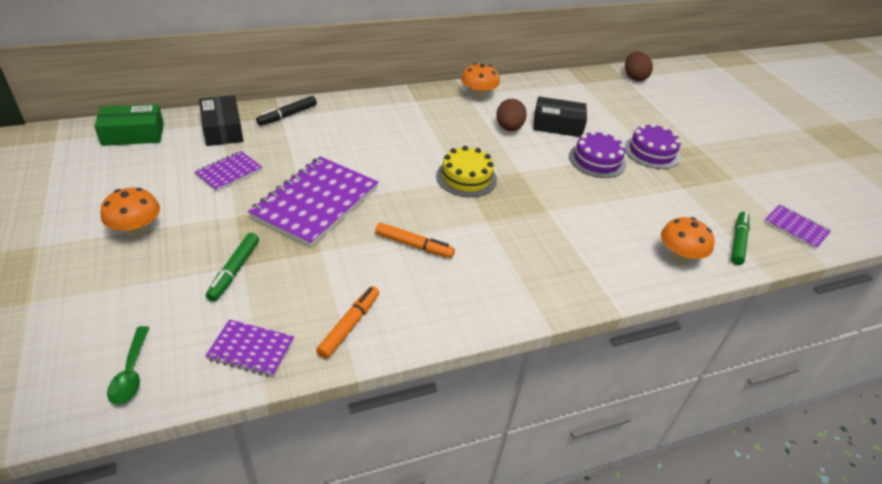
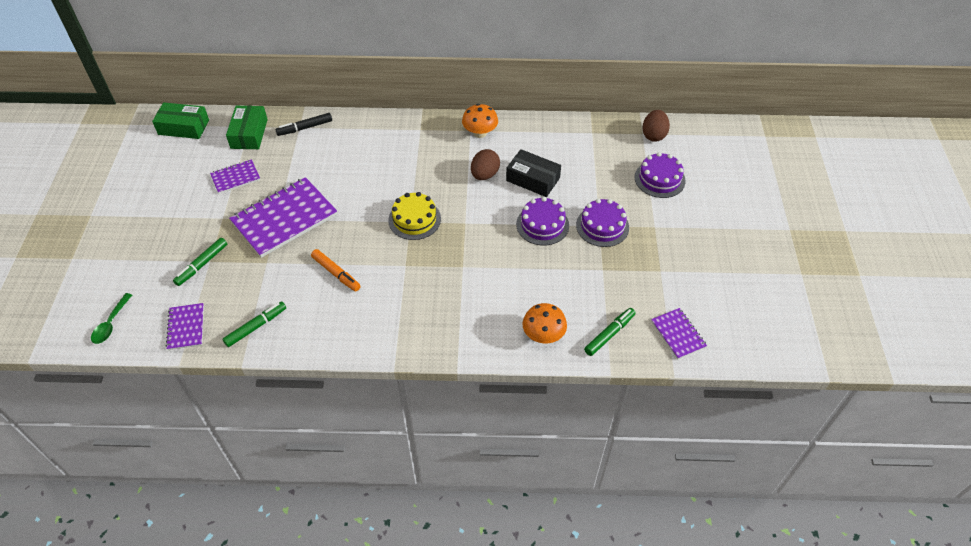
camera: 25 degrees right, 10 degrees up
orange mushroom [100,188,160,237] -> none
black box [199,95,243,146] -> green box [226,106,268,149]
purple notebook [205,320,294,377] -> purple notebook turned 45 degrees clockwise [166,303,204,350]
orange marker [316,286,379,359] -> green marker [222,301,286,347]
none -> purple cake [635,152,686,198]

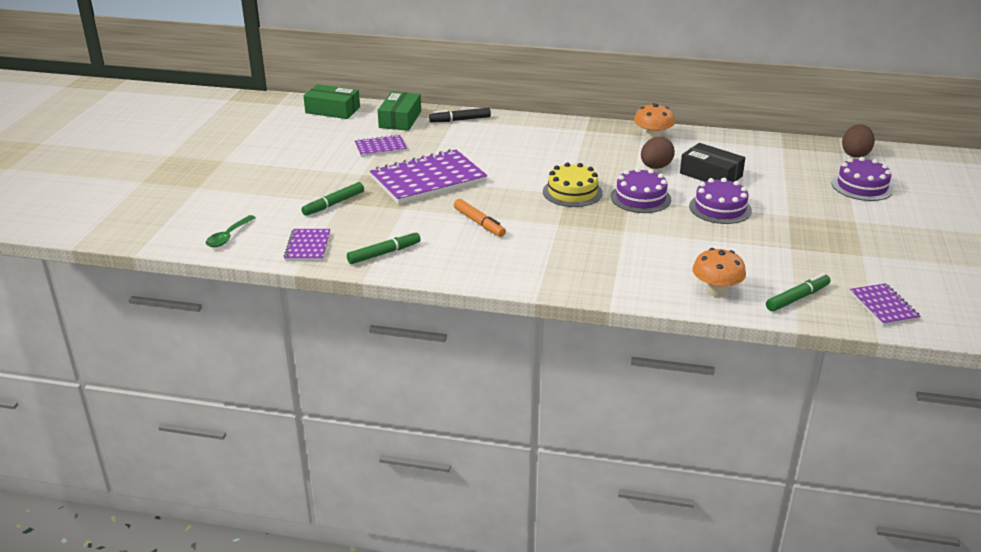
camera: 10 degrees right, 20 degrees down
purple cake [576,199,629,247] -> purple cake moved to [611,168,671,213]

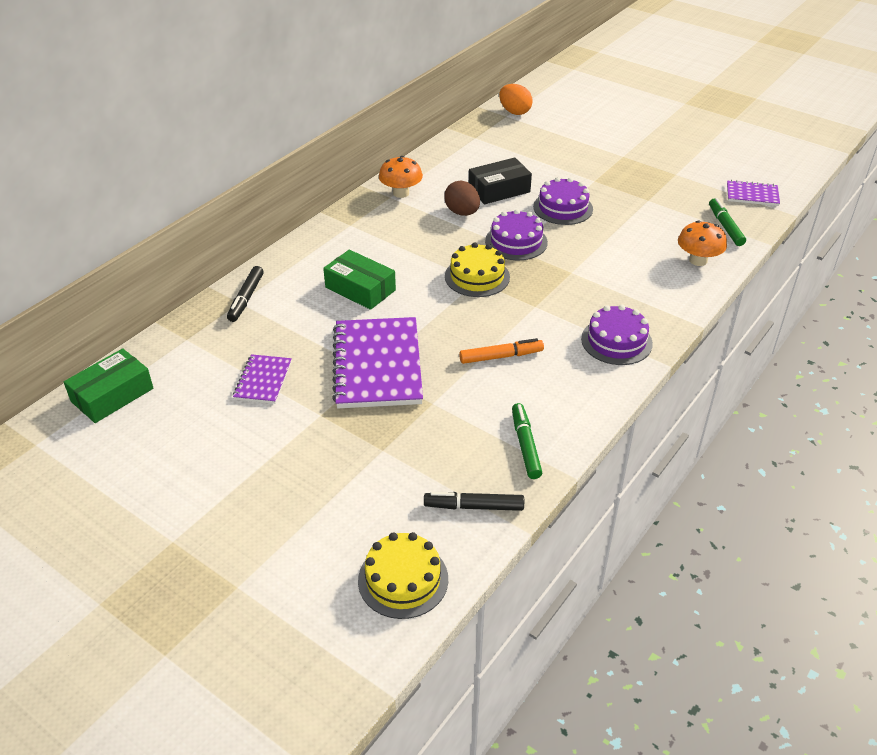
camera: 65 degrees left, 10 degrees up
green spoon [206,215,256,247] -> yellow cake [358,532,448,619]
purple notebook [283,229,330,261] -> black marker [424,492,524,511]
green marker [301,182,364,216] -> none
green box [378,92,421,131] -> green box moved to [323,250,396,310]
purple cake [831,157,894,201] -> purple cake moved to [581,304,653,365]
brown egg [842,124,875,158] -> orange egg [499,84,532,115]

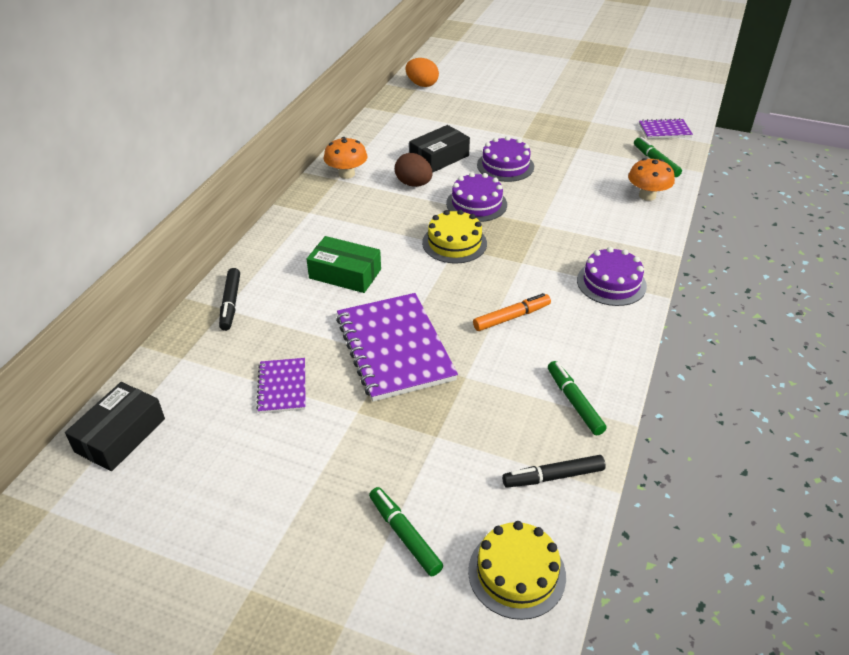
camera: 15 degrees left, 0 degrees up
green box [64,348,153,423] -> black box [65,382,165,471]
none -> green marker [369,487,443,576]

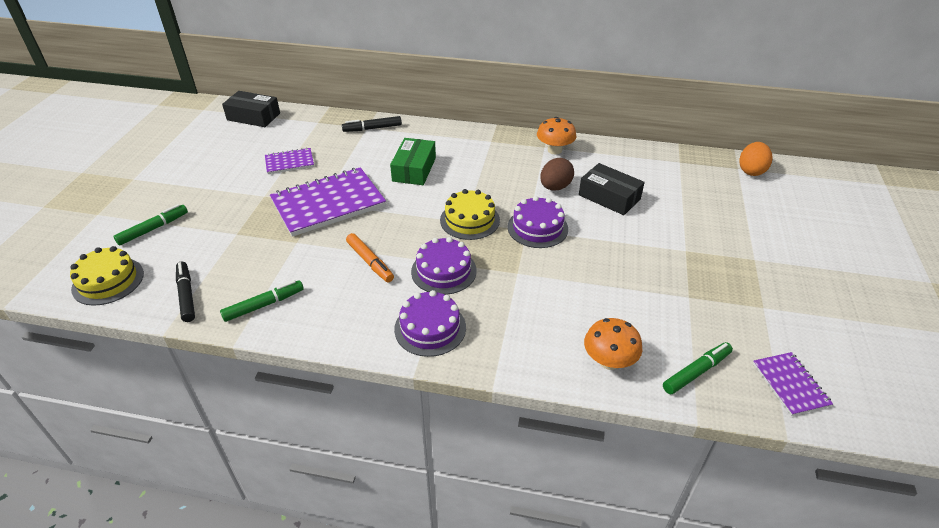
camera: 80 degrees right, 0 degrees up
purple cake [477,136,534,182] -> purple cake moved to [411,237,477,295]

